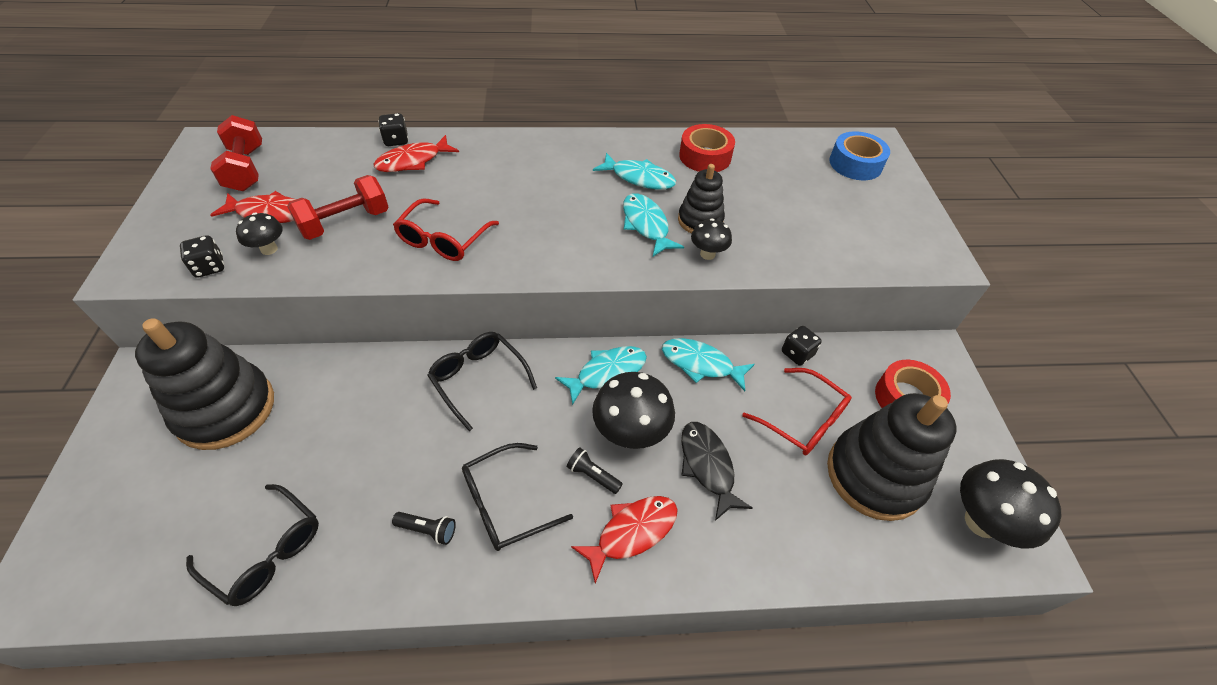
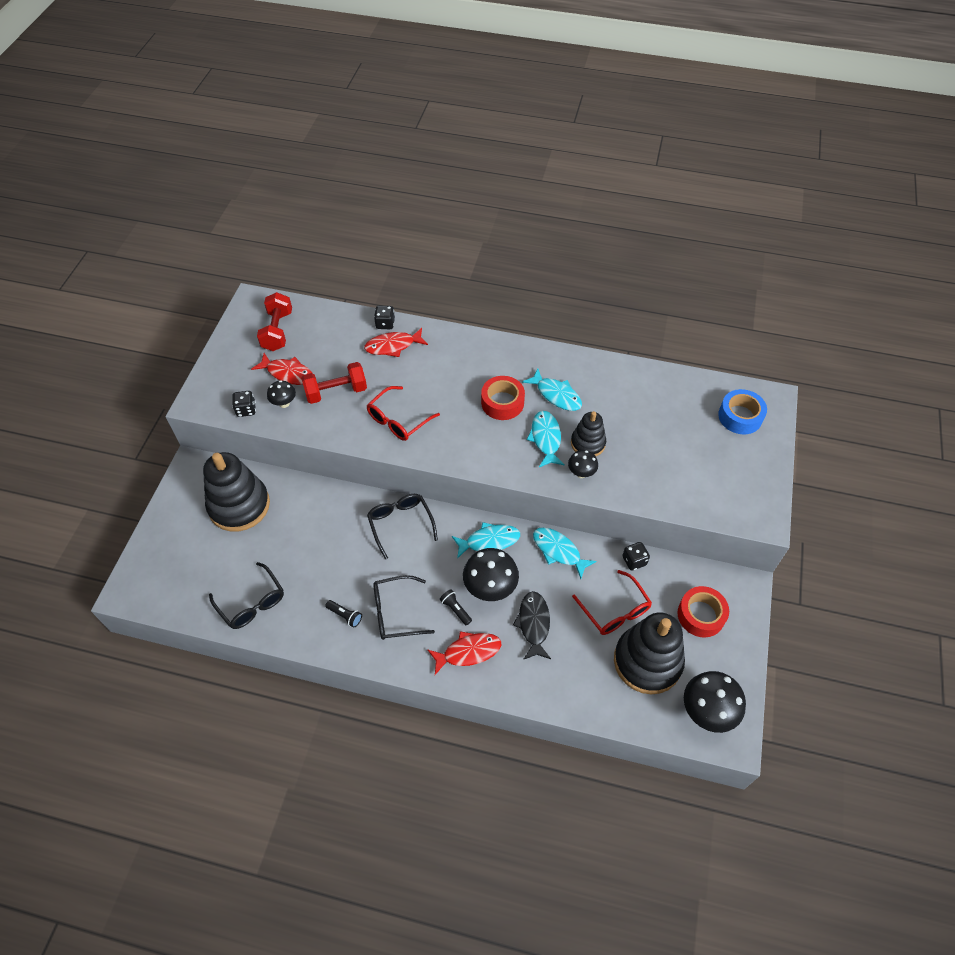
camera: 20 degrees right, 5 degrees up
red tape [679,124,735,172] -> red tape moved to [481,376,525,420]

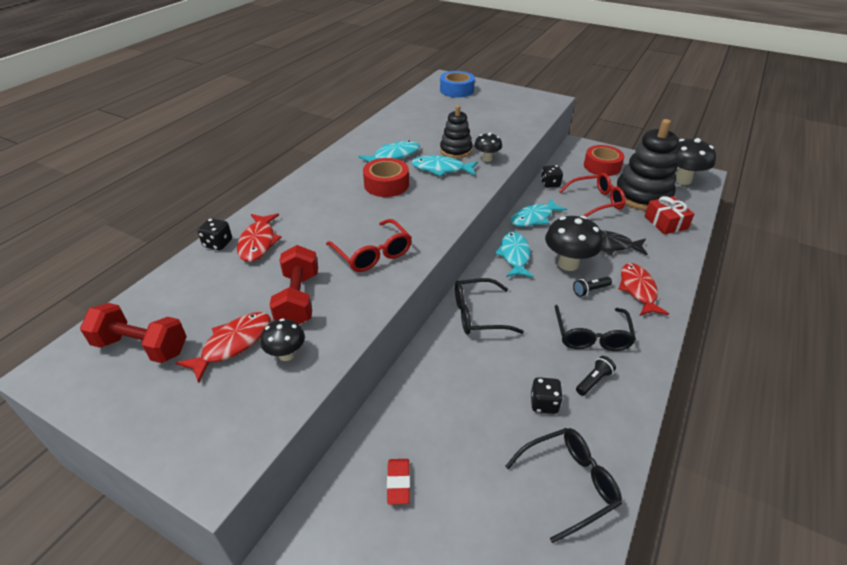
camera: 75 degrees left, 15 degrees down
black stacking toy [203,452,270,532] -> red eraser [387,459,410,505]
black dice [232,391,256,417] -> black dice moved to [531,377,563,414]
none -> red gift [644,196,694,235]

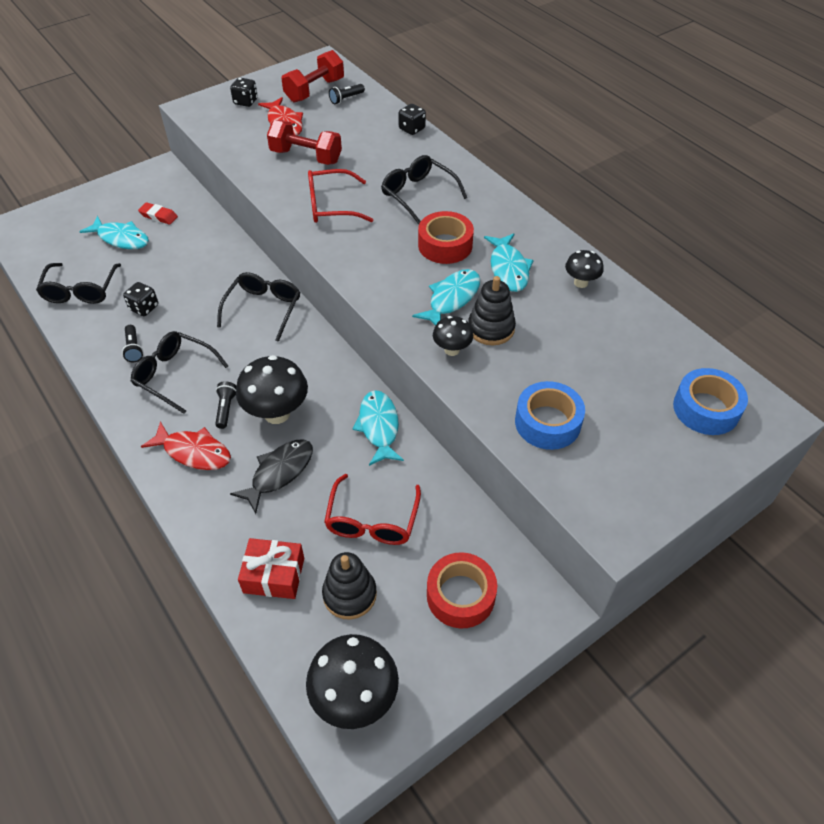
camera: 115 degrees right, 10 degrees up
red fish [237,213,282,262] -> none
black mushroom [261,318,305,361] -> black mushroom moved to [565,250,604,288]
turquoise fish [495,232,534,277] -> turquoise fish moved to [79,216,149,249]
black dice [541,165,563,188] -> black dice moved to [230,78,258,107]
black stacking toy [616,119,679,211] -> black stacking toy [322,552,377,620], size x0.56
none -> black flashlight [329,84,365,104]
none -> black glasses [381,155,467,224]
none -> blue tape [515,381,585,450]

